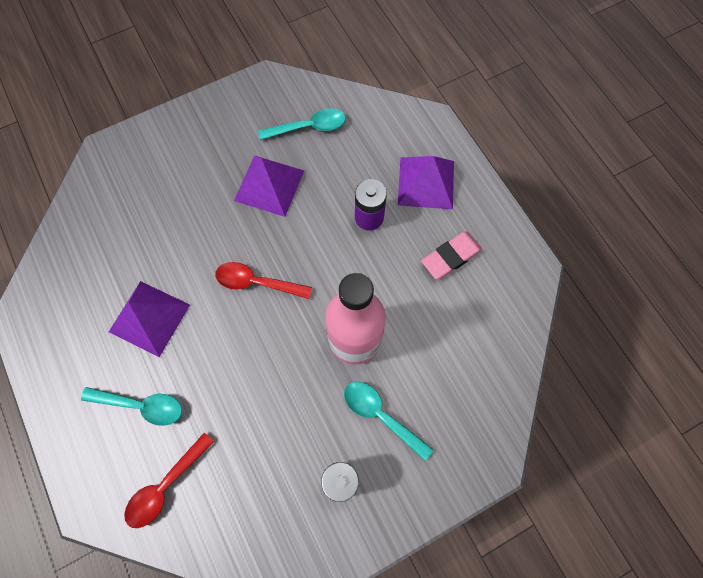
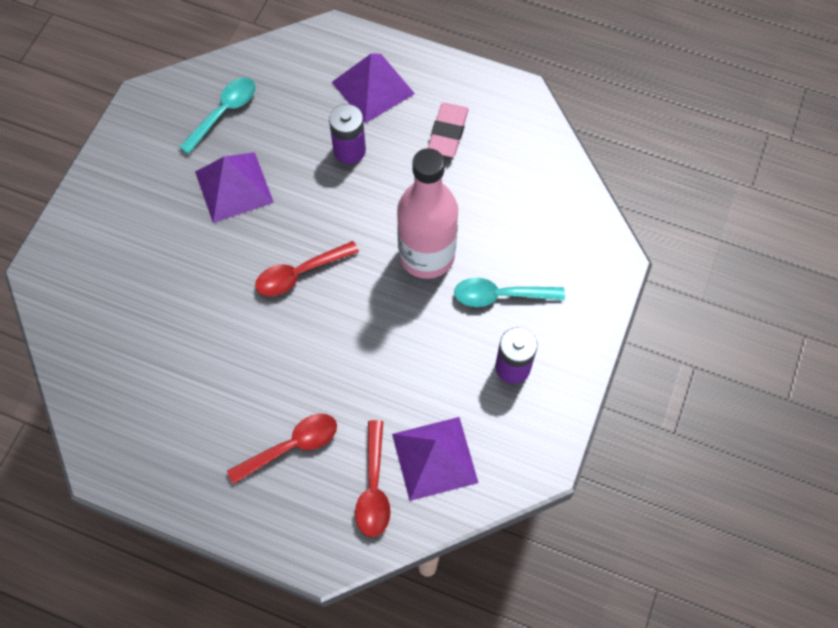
camera: 40 degrees left, 5 degrees down
turquoise spoon [81,387,182,426] -> red spoon [227,414,337,484]
purple pyramid [109,281,190,357] -> purple pyramid moved to [392,417,479,501]

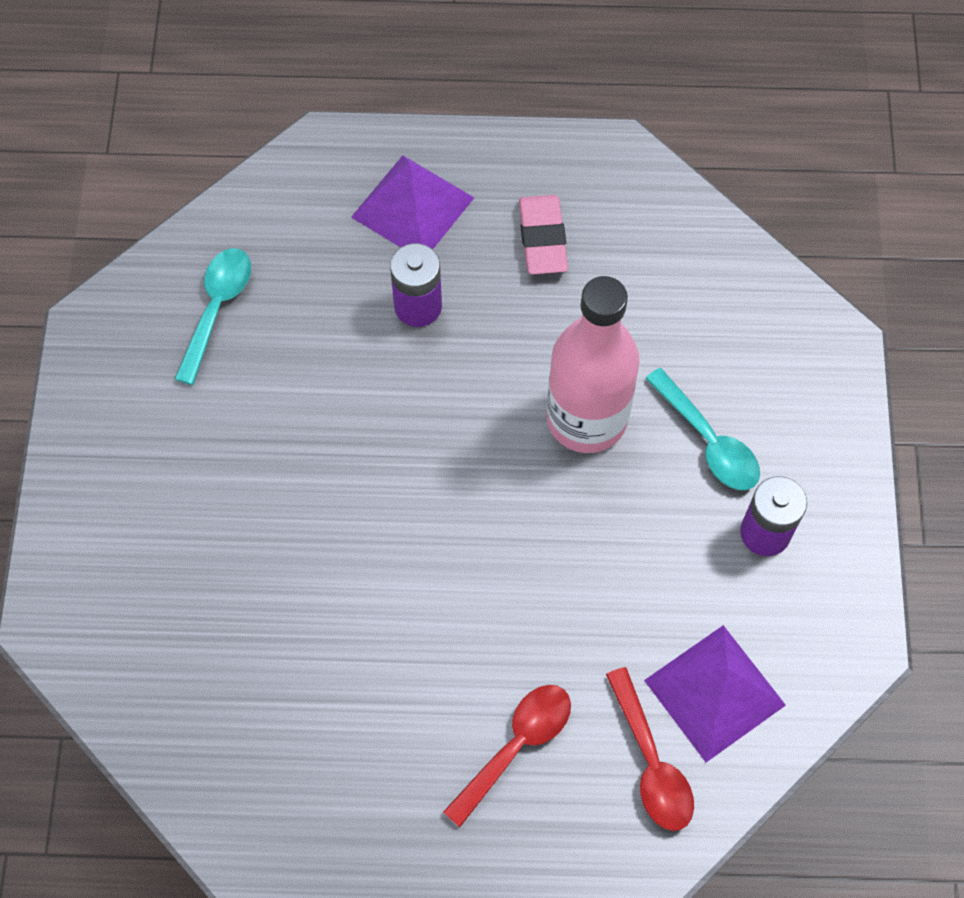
camera: 20 degrees left, 0 degrees up
purple pyramid [195,152,274,223] -> none
red spoon [255,241,359,296] -> none
turquoise spoon [454,278,565,307] -> turquoise spoon turned 105 degrees counterclockwise [645,368,760,490]

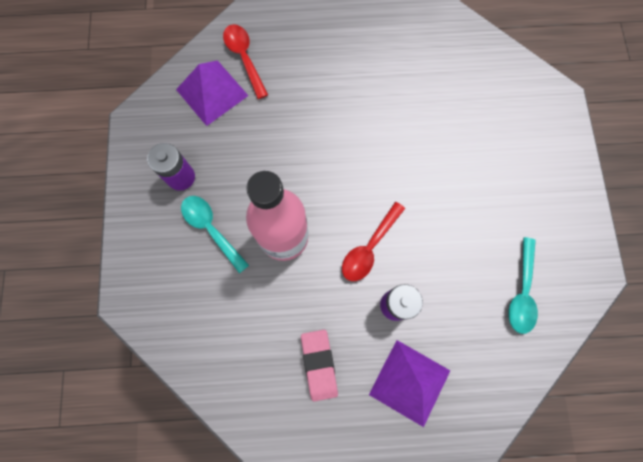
camera: 175 degrees right, 10 degrees up
red spoon [443,685,571,827] -> red spoon moved to [342,202,405,281]

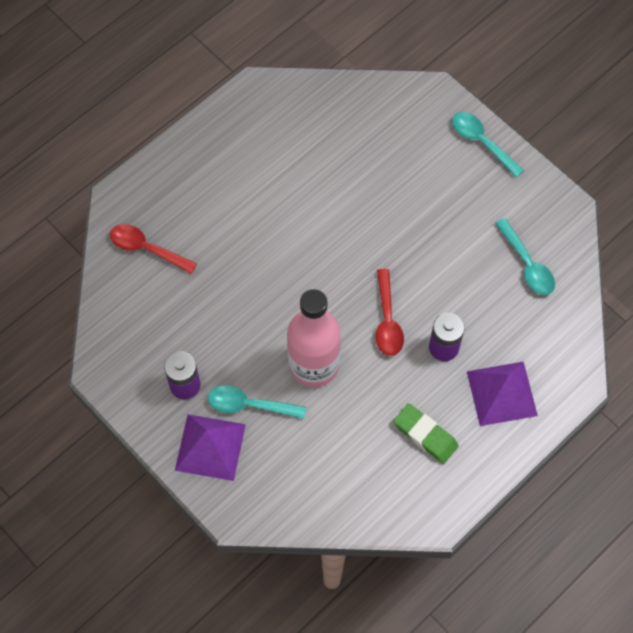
camera: 40 degrees left, 10 degrees down
purple pyramid [176,60,248,126] -> purple pyramid moved to [175,414,246,481]
pink eraser [301,330,338,401] -> green eraser [394,403,458,464]
none -> turquoise spoon [452,112,524,178]

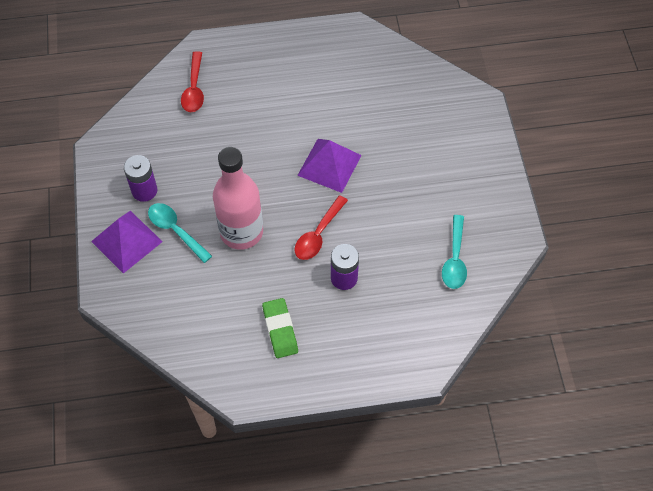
camera: 35 degrees right, 5 degrees down
red spoon [110,224,197,274] -> red spoon turned 150 degrees counterclockwise [181,51,204,112]
turquoise spoon [452,112,524,178] -> none
purple pyramid [467,362,538,426] -> purple pyramid moved to [297,139,362,193]

